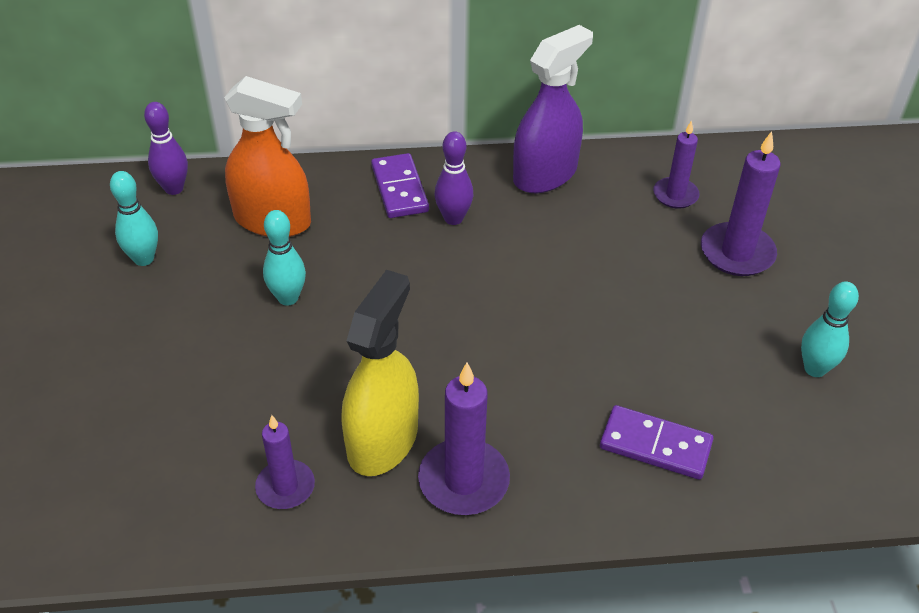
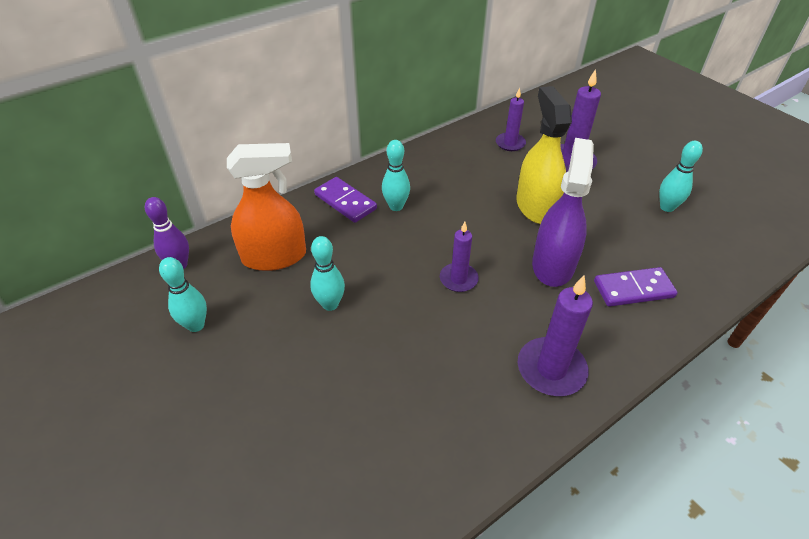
camera: 30 degrees left, 0 degrees up
purple candle [255,415,315,509] -> purple candle moved to [440,222,479,292]
yellow spray bottle [341,270,419,476] -> yellow spray bottle moved to [516,86,572,224]
purple bowling pin [434,131,474,225] -> turquoise bowling pin [382,140,410,211]
purple spray bottle [513,25,593,193] -> purple spray bottle moved to [532,138,594,287]

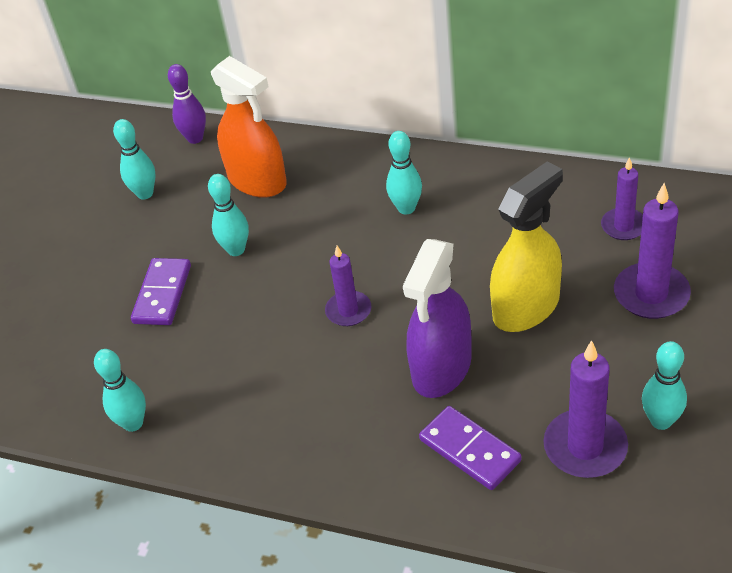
camera: 60 degrees right, 0 degrees up
purple domino [314,177,377,223] -> purple domino moved to [131,258,191,325]
purple candle [518,276,593,396] -> purple candle moved to [543,340,628,478]
purple spray bottle [532,138,594,287] -> purple spray bottle turned 135 degrees clockwise [403,239,472,398]
none -> turquoise bowling pin [94,349,146,432]

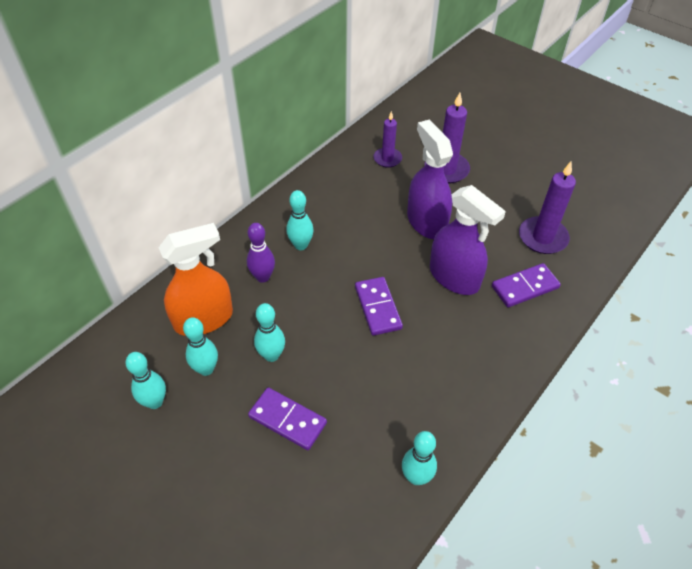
camera: 75 degrees left, 5 degrees up
purple bowling pin [168,64,206,144] -> purple bowling pin moved to [247,223,275,283]
purple candle [325,246,371,326] -> purple domino [355,277,403,336]
yellow spray bottle [490,161,563,332] -> purple spray bottle [407,120,453,239]
turquoise bowling pin [642,341,687,430] -> turquoise bowling pin moved to [183,317,218,376]

